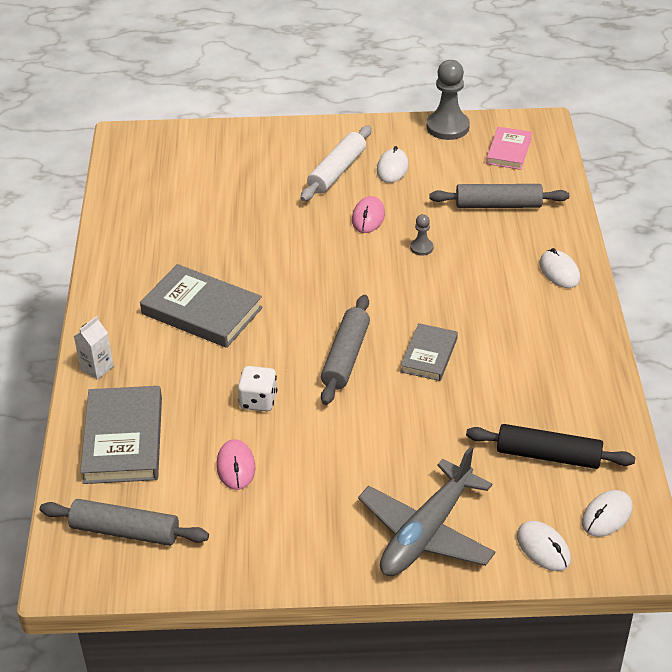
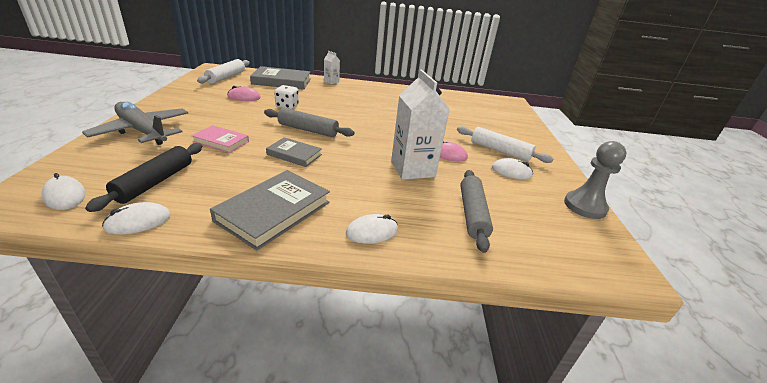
camera: 90 degrees right, 10 degrees down
grey rolling pin [40,499,209,546] -> white rolling pin [197,59,250,84]
grey book [140,264,263,348] -> grey book moved to [210,170,330,250]
grey pawn [410,214,433,256] -> white carton [391,70,450,180]
pink book [486,127,532,170] -> pink book moved to [191,125,249,153]
white mouse [517,521,571,571] -> white mouse moved to [102,202,171,235]

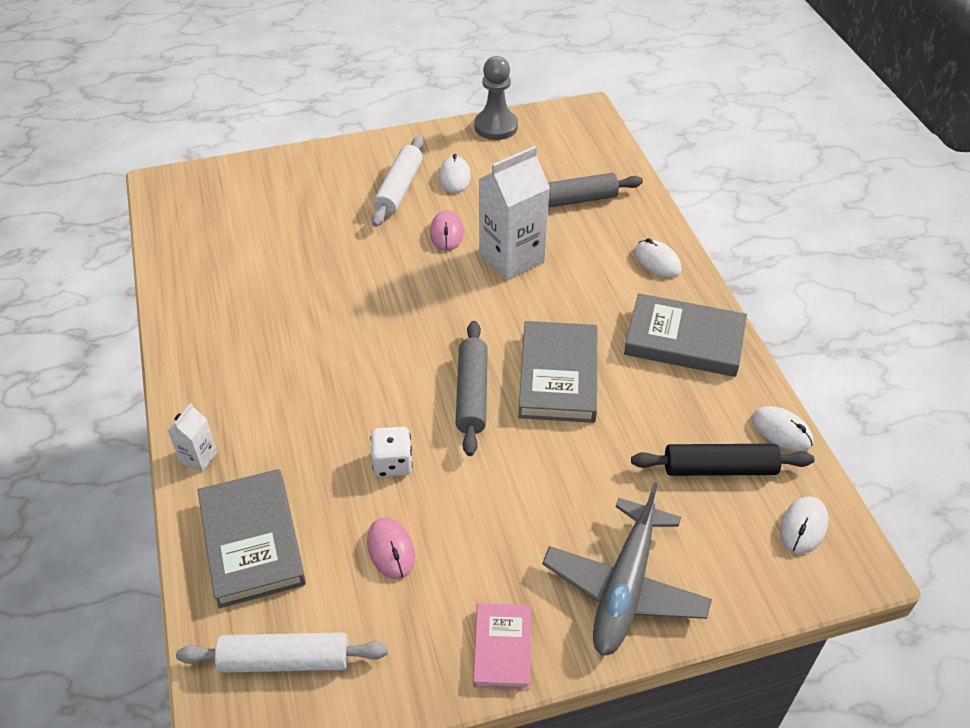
camera: 105 degrees left, 15 degrees up
pink book [191,125,249,153] -> pink book moved to [473,603,531,690]
grey book [266,137,322,167] -> grey book [518,321,597,423], size x1.67

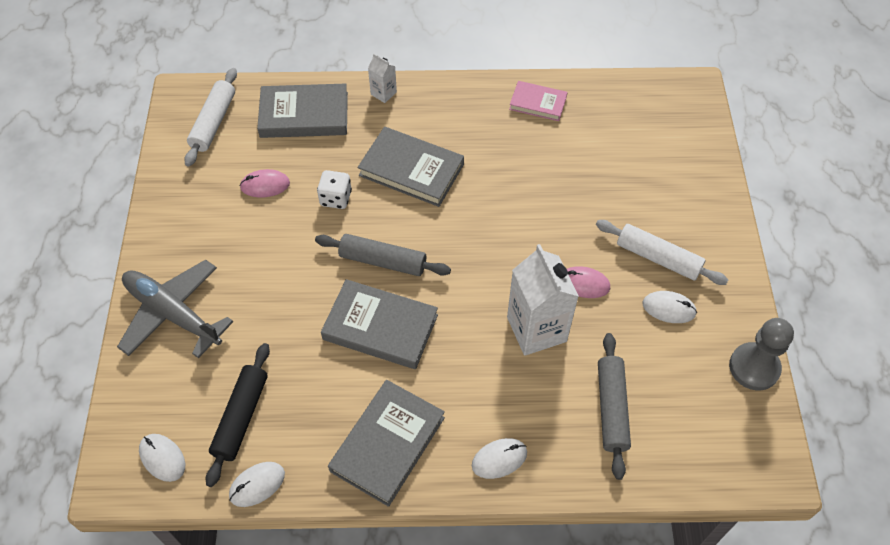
camera: 105 degrees right, 10 degrees up
pink book [473,603,531,690] -> pink book moved to [509,81,568,121]
none -> grey book [358,127,464,207]

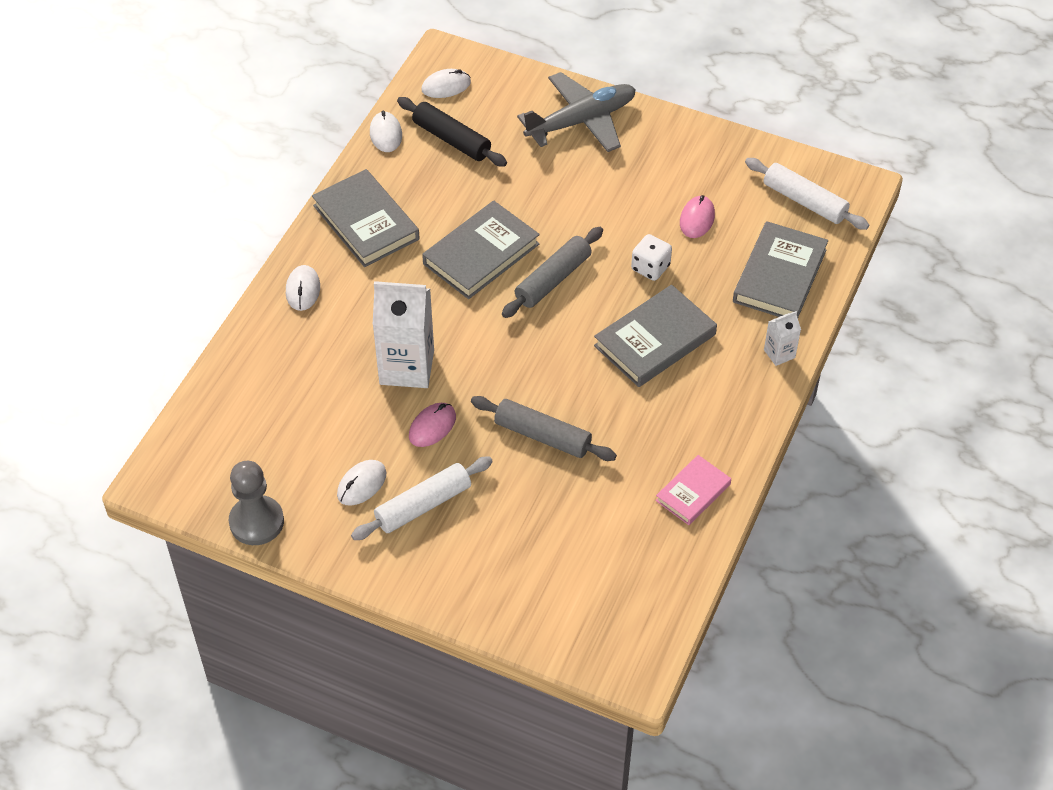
camera: 115 degrees right, 5 degrees down
grey rolling pin [598,333,631,480] -> grey rolling pin moved to [471,396,617,461]

